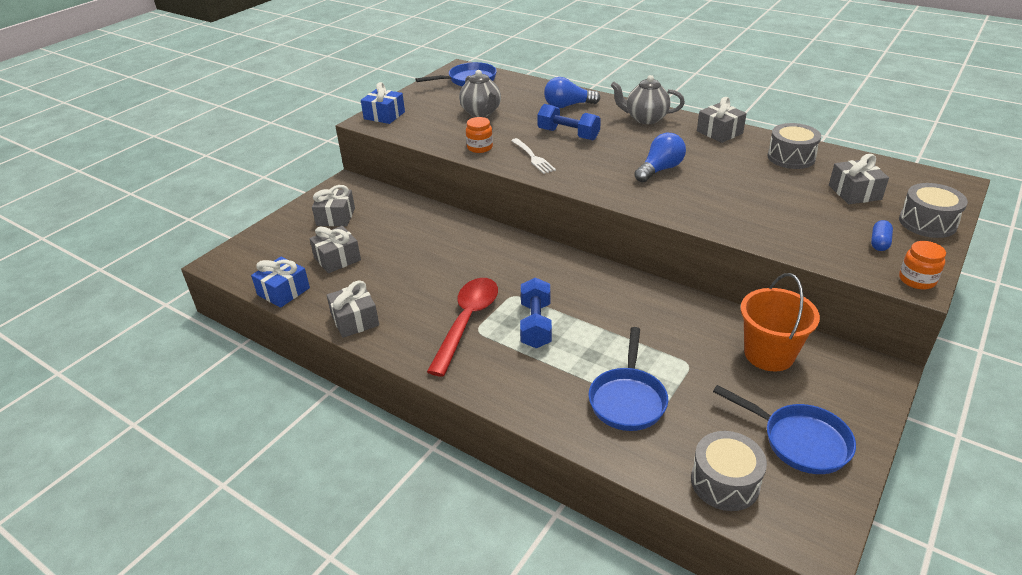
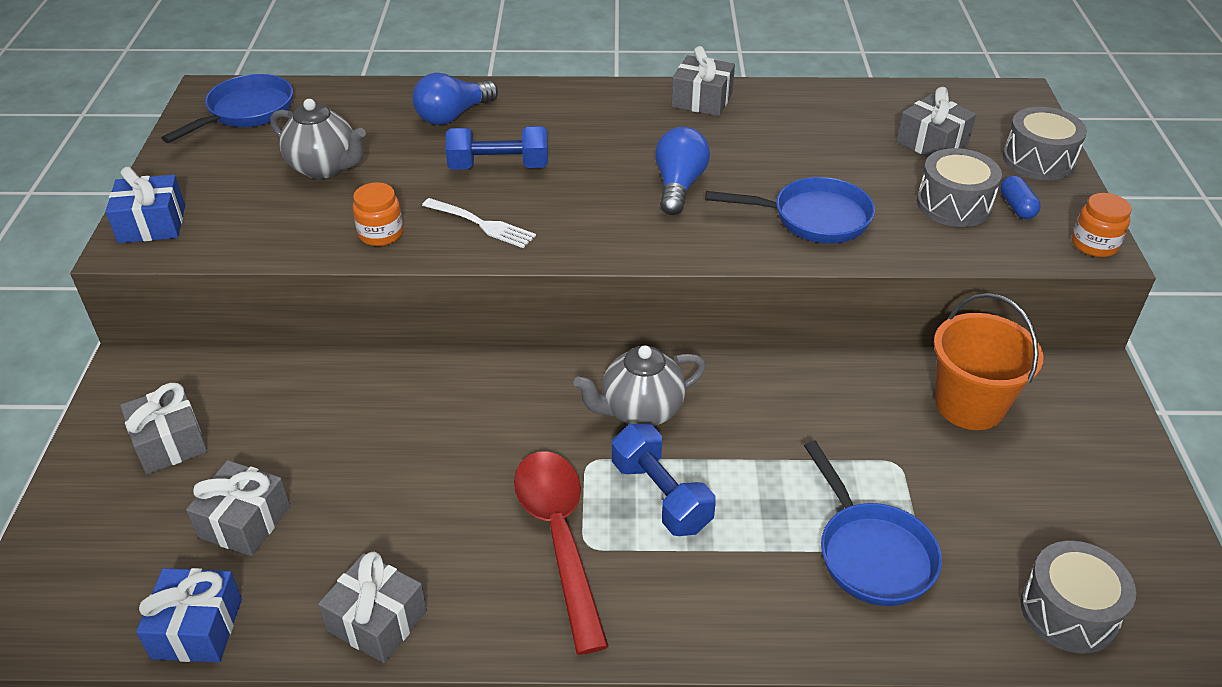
camera: 35 degrees left, 5 degrees up
grey teapot [611,75,685,124] -> grey teapot moved to [574,345,706,426]
blue pan [713,385,856,474] -> blue pan moved to [706,177,875,243]
grey drum [767,123,821,169] -> grey drum moved to [917,148,1002,227]

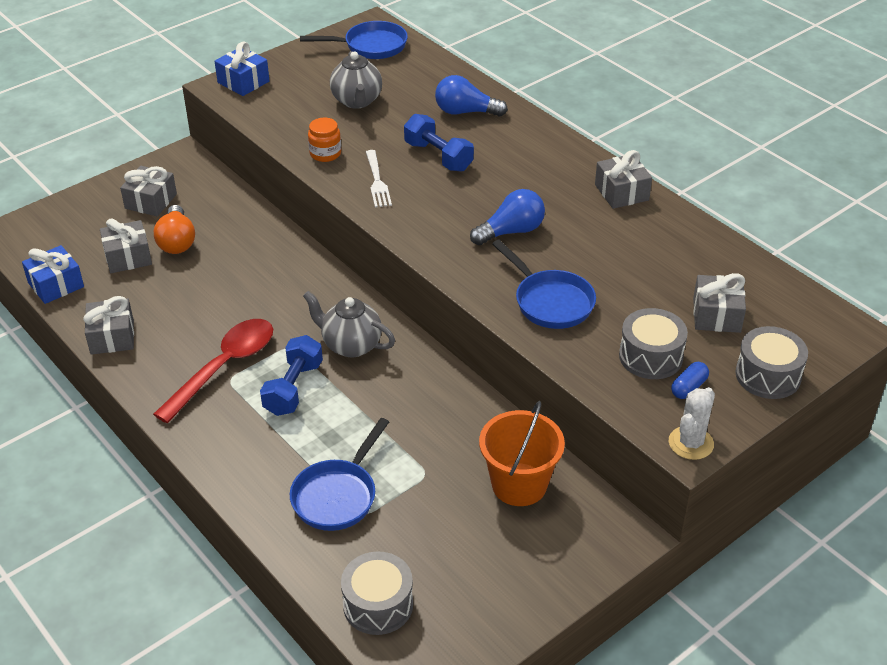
camera: 50 degrees right, 0 degrees up
orange jar [1072,193,1132,257] -> white cactus [669,387,715,460]
none -> orange light bulb [154,205,195,254]

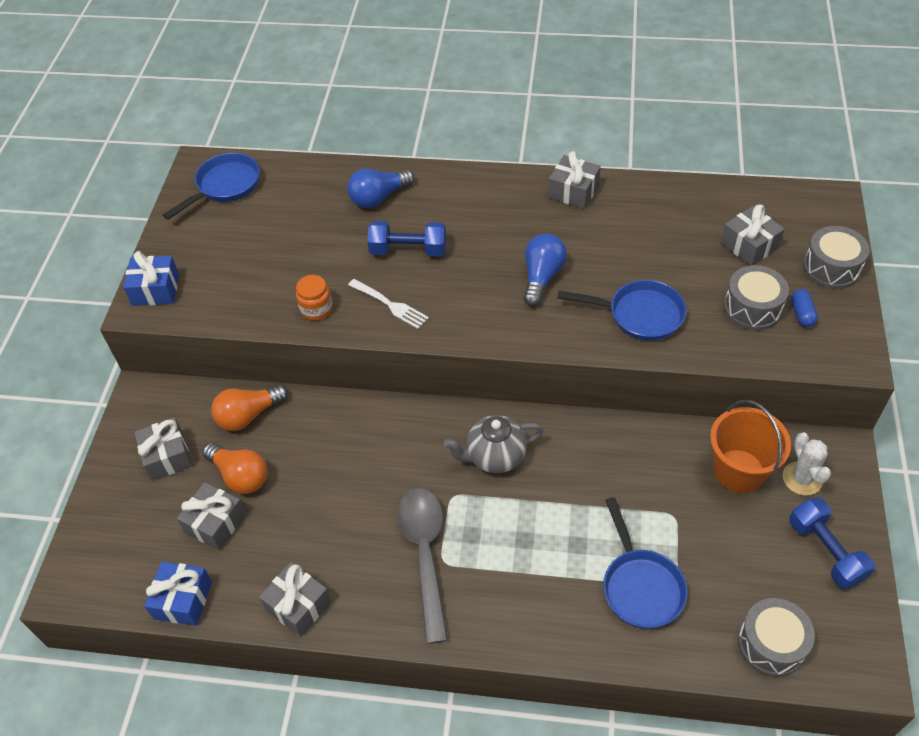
camera: 40 degrees left, 10 degrees up
red spoon [153,319,273,423] -> grey spoon [397,488,448,644]
blue dumbbell [260,335,323,416] -> blue dumbbell moved to [789,498,875,589]
grey teapot [330,51,382,109] -> none
white cactus [669,387,715,460] -> white cactus moved to [783,432,831,495]
none -> orange light bulb [211,385,288,431]

